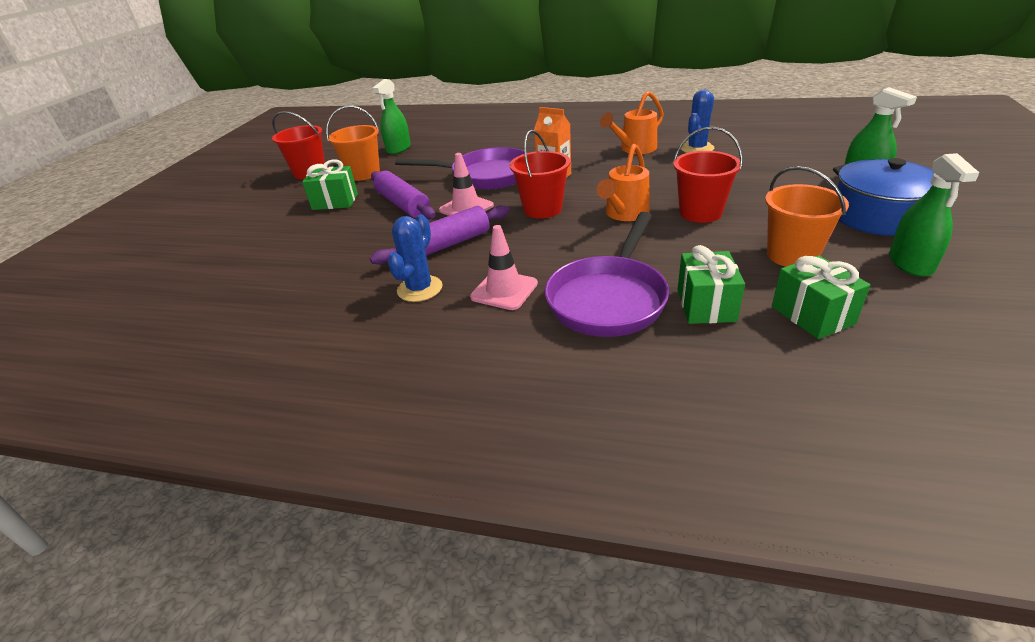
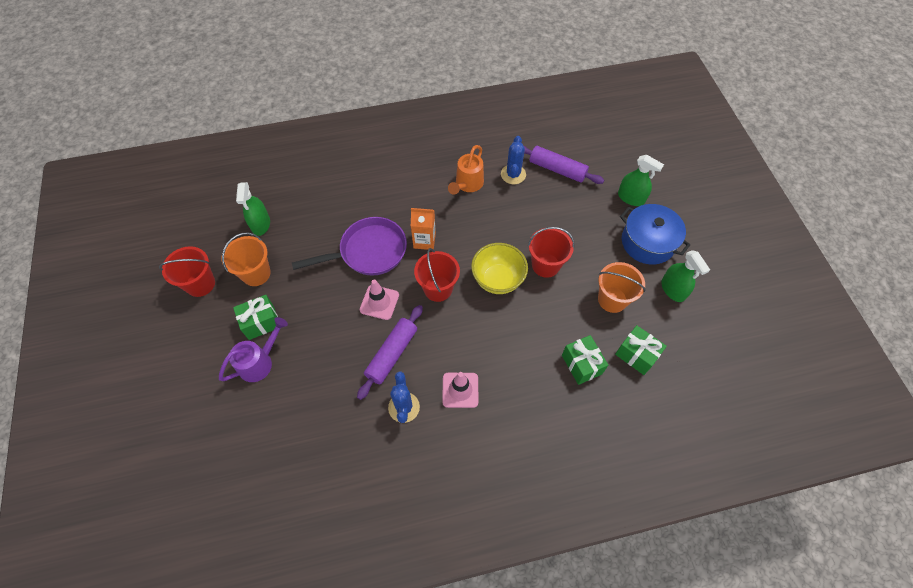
camera: 30 degrees left, 25 degrees up
purple rolling pin [371,171,435,219] -> purple rolling pin moved to [523,145,604,184]
purple pan [545,212,669,337] -> none
orange watering can [596,144,650,221] -> yellow bowl [471,243,528,294]
none -> purple watering can [219,317,288,382]

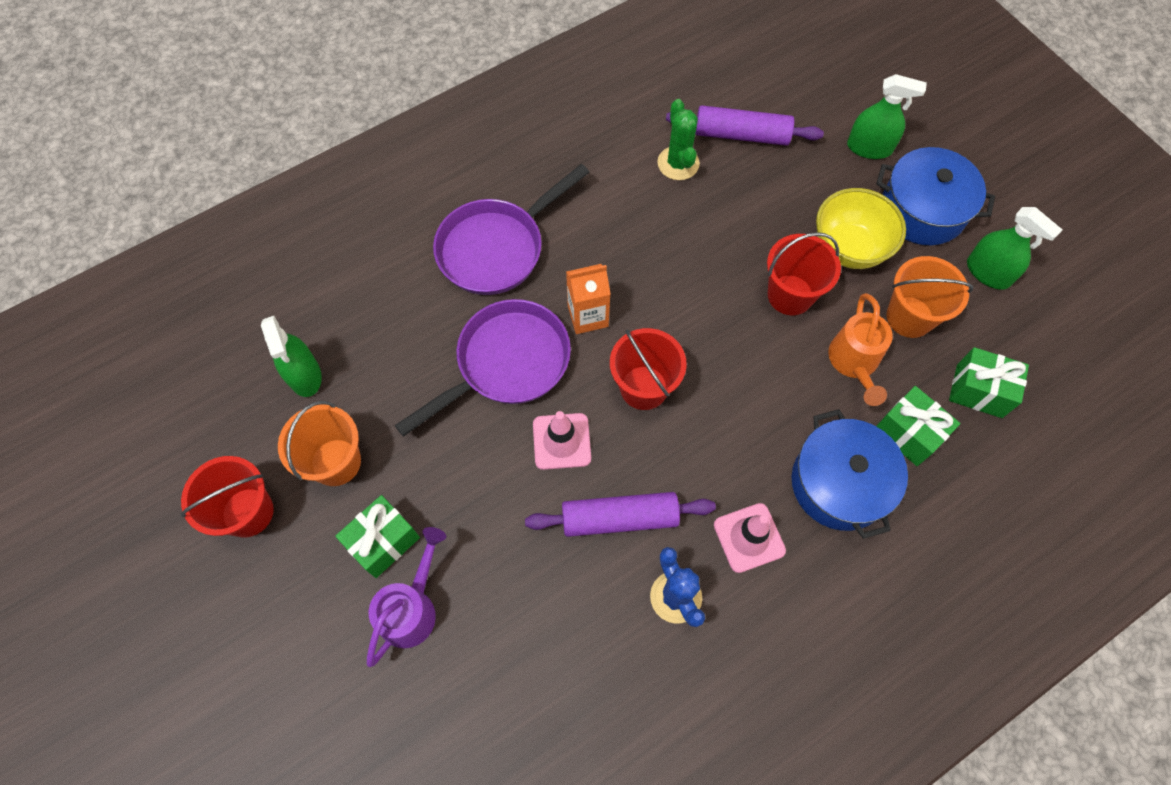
camera: 20 degrees left, 5 degrees up
purple rolling pin [357,305,423,400] -> purple rolling pin turned 75 degrees clockwise [525,492,716,537]
orange watering can [448,145,484,195] -> orange watering can moved to [828,293,893,406]
yellow bowl [471,243,528,294] -> yellow bowl moved to [816,188,906,269]
blue cactus [501,136,526,184] -> green cactus [657,99,700,180]
none -> purple pan [433,164,590,295]
none -> blue pot [792,409,908,539]

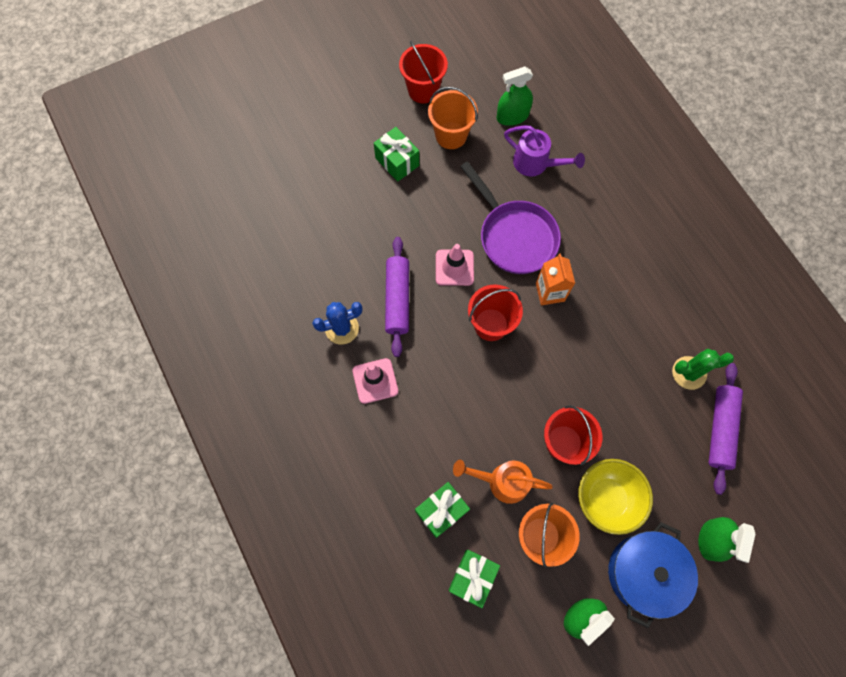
camera: 95 degrees right, 5 degrees up
purple watering can [367,527,446,667] -> purple watering can moved to [504,125,585,176]
purple pan [433,164,590,295] -> none
blue pot [792,409,908,539] -> none

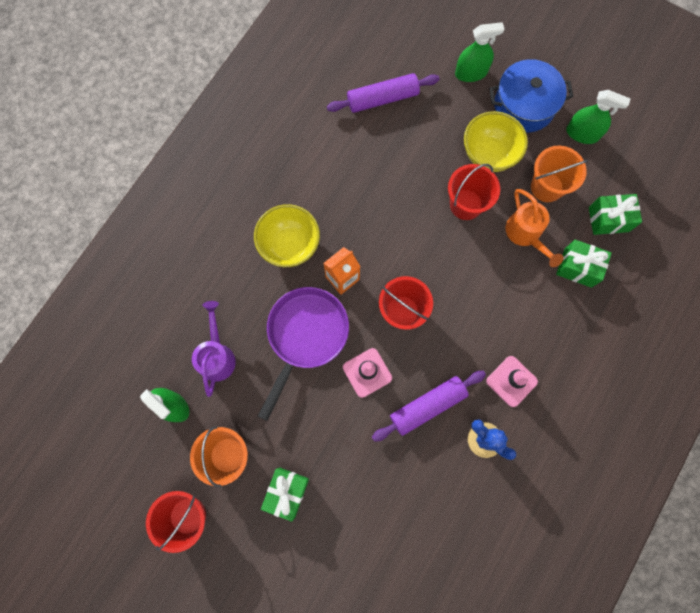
camera: 120 degrees left, 5 degrees up
green cactus [672,349,734,390] -> none
none -> yellow bowl [254,204,320,267]

